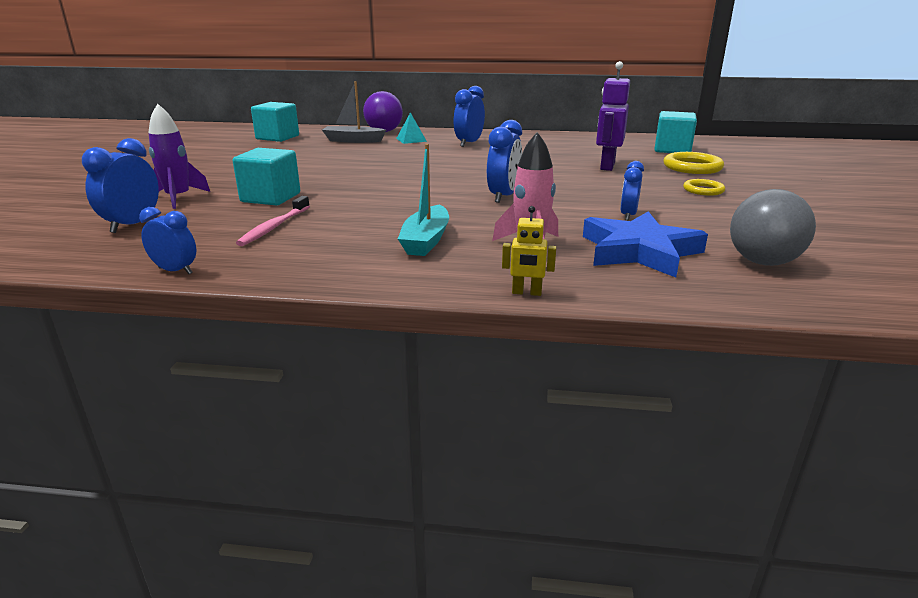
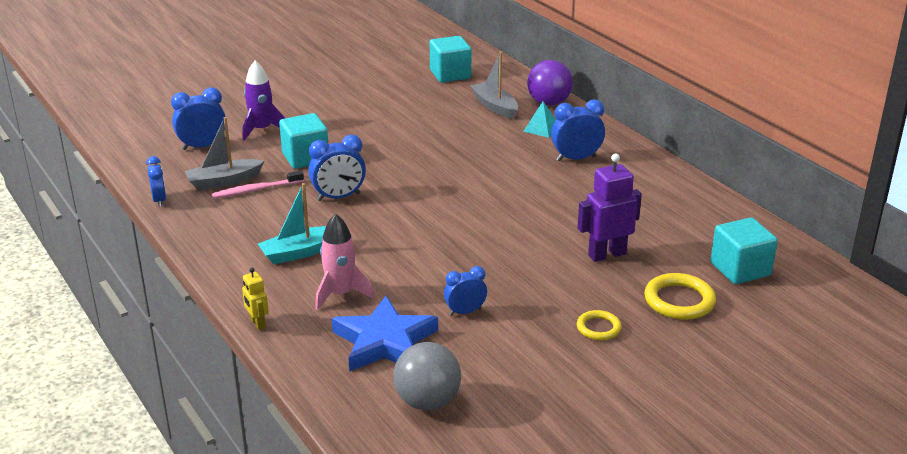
camera: 50 degrees right, 5 degrees up
blue clock [487,120,522,203] -> blue clock moved to [308,135,366,201]
none -> grey boat [185,117,264,190]

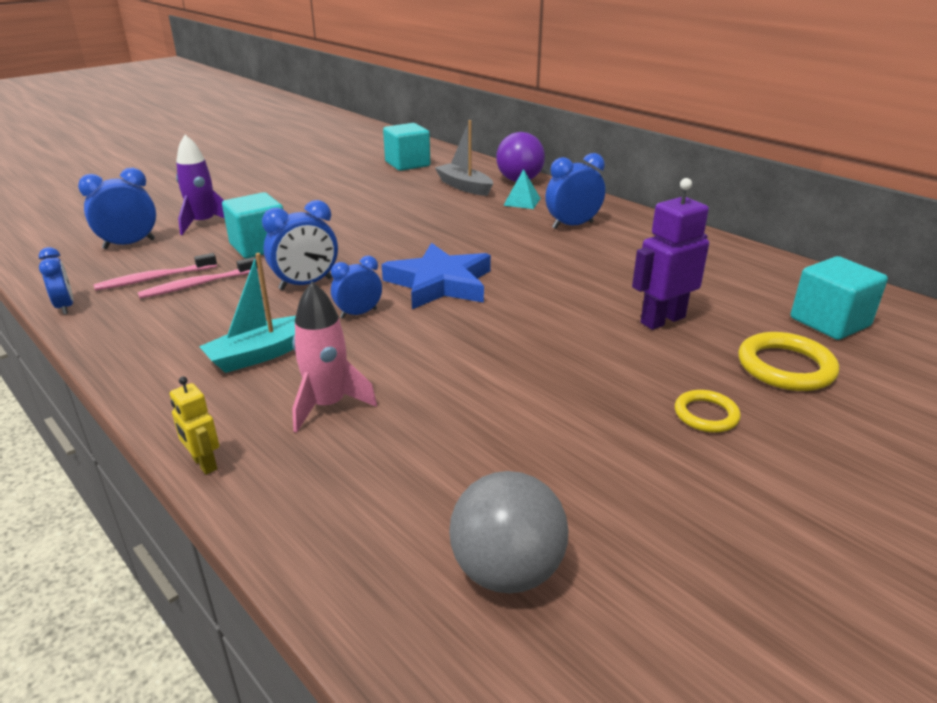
camera: 10 degrees left, 0 degrees up
grey boat [185,117,264,190] -> pink toothbrush [93,253,217,291]
blue star [332,296,438,372] -> blue star moved to [382,243,491,309]
blue clock [444,266,487,316] -> blue clock moved to [331,256,382,319]

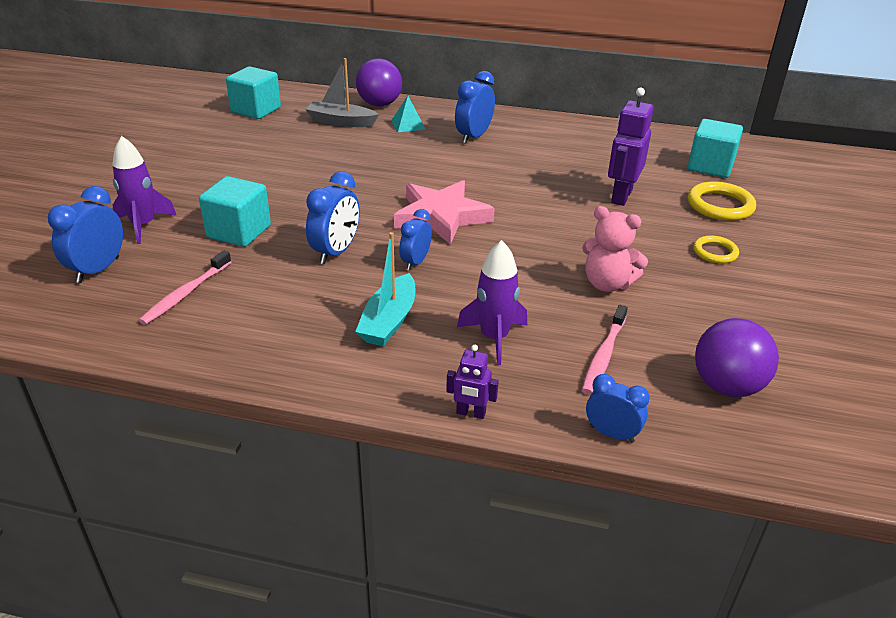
camera: 35 degrees left, 5 degrees up
blue clock [39,247,73,315] -> blue clock moved to [586,374,650,443]
pink toothbrush [138,257,258,298] -> pink toothbrush moved to [582,305,628,394]
yellow robot [170,376,219,475] -> purple robot [446,345,499,419]
pink rocket [292,282,377,433] -> purple rocket [457,240,527,365]
blue star [382,243,491,309] -> pink star [394,180,495,245]
grey ball [449,471,569,594] -> purple ball [695,318,779,397]
none -> pink teddy bear [582,206,648,292]

